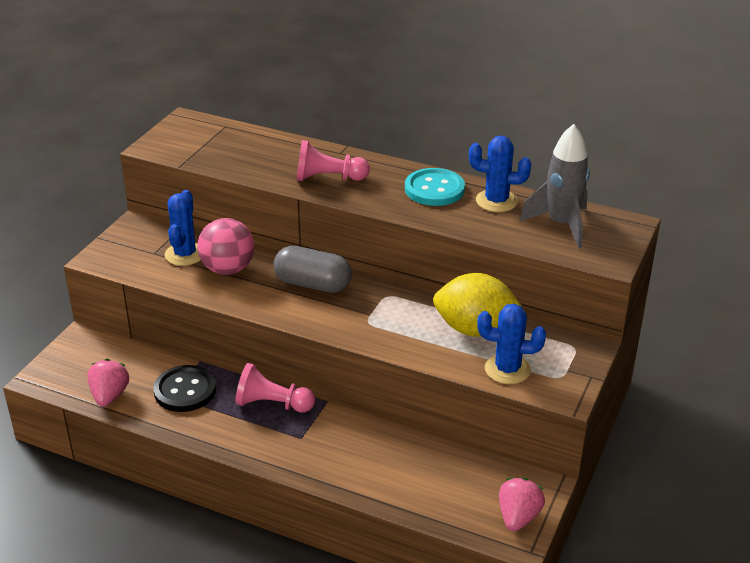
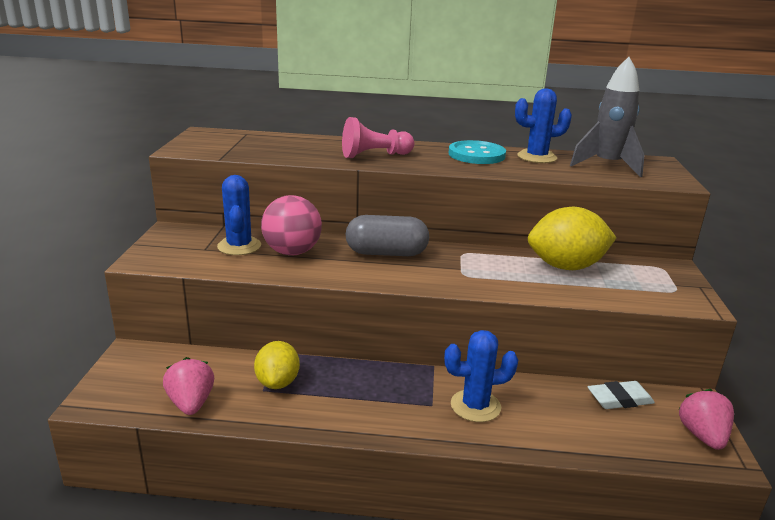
camera: 20 degrees left, 10 degrees down
black button [153,365,216,412] -> yellow lemon [254,341,300,389]
pink pawn [235,363,315,412] -> none
blue cactus [477,304,546,384] -> blue cactus moved to [444,330,518,422]
none -> white eraser [588,381,655,409]

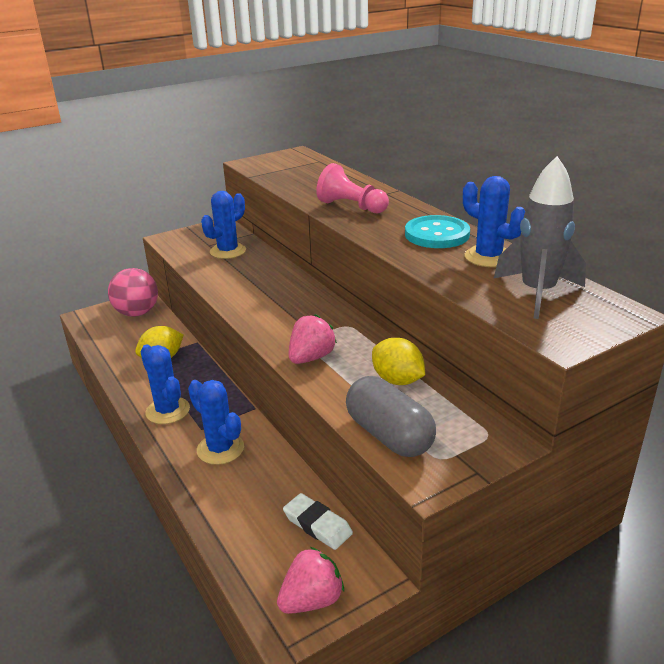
camera: 55 degrees right, 5 degrees up
pink strawberry [163,357,214,415] -> pink strawberry moved to [289,314,337,364]
pink ball [261,195,322,256] -> pink ball moved to [108,268,158,317]
grey capsule [346,215,429,256] -> grey capsule moved to [346,376,436,457]
yellow lemon [528,207,617,270] -> yellow lemon [372,338,425,385], size x0.64
none -> blue cactus [140,344,190,424]

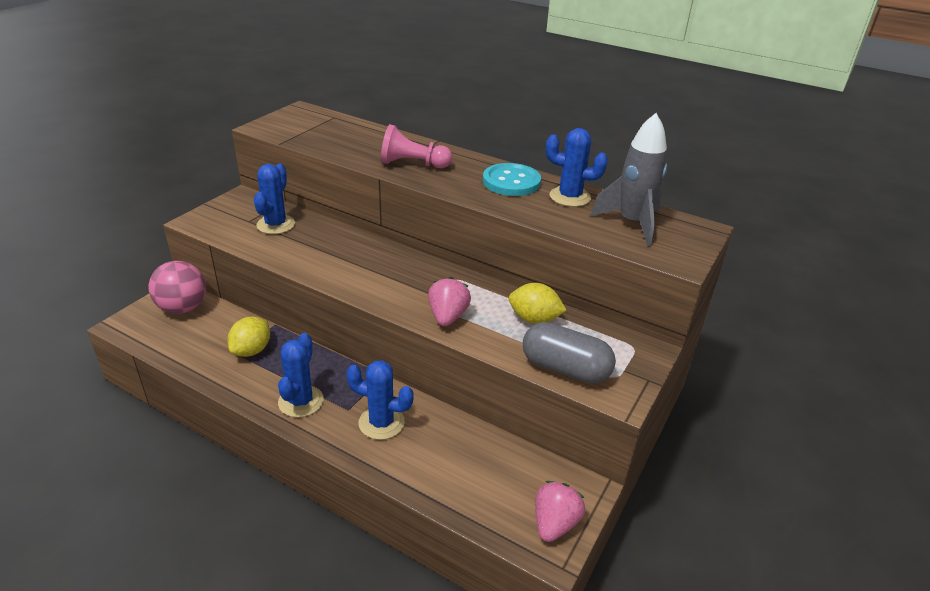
camera: 30 degrees left, 5 degrees up
blue cactus [140,344,190,424] -> blue cactus turned 75 degrees clockwise [278,333,324,417]
white eraser [283,493,353,550] -> none

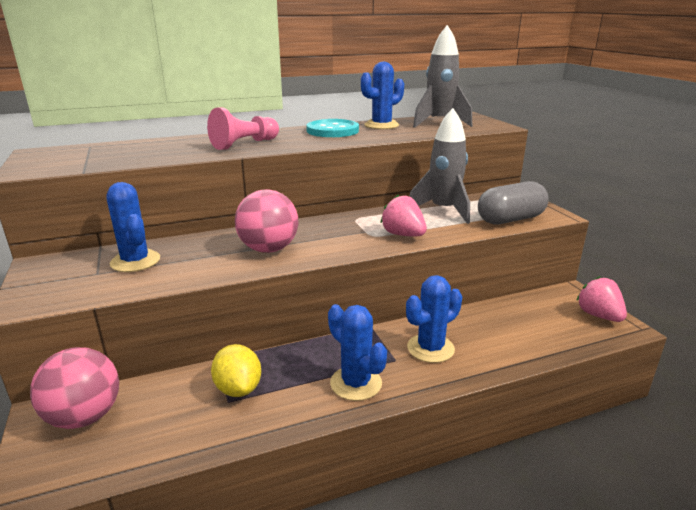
camera: 50 degrees left, 10 degrees down
yellow lemon [509,283,567,324] -> grey rocket [409,108,470,224]
none -> pink ball [235,189,298,253]

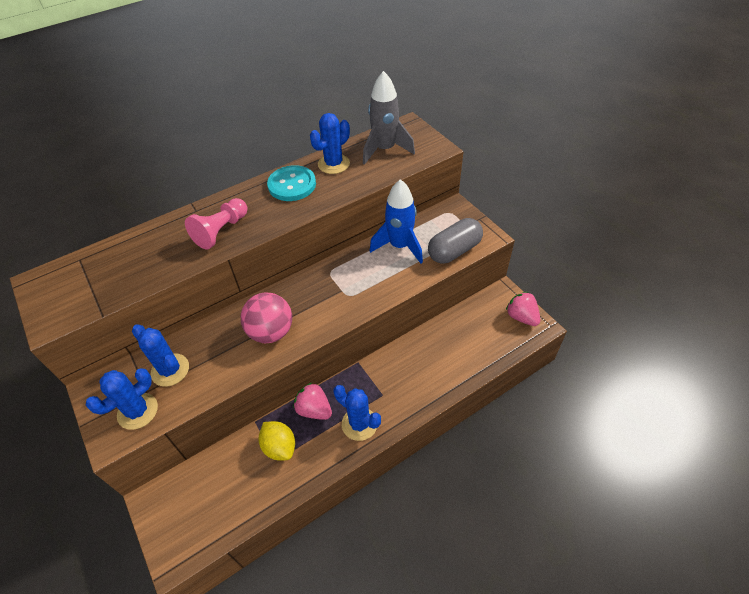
camera: 10 degrees left, 25 degrees up
pink ball [30,347,119,429] -> none
pink strawberry [380,194,427,236] -> pink strawberry moved to [293,383,332,420]
blue cactus [406,275,462,363] -> blue cactus moved to [86,369,158,430]
grey rocket [409,108,470,224] -> blue rocket [370,179,423,263]

